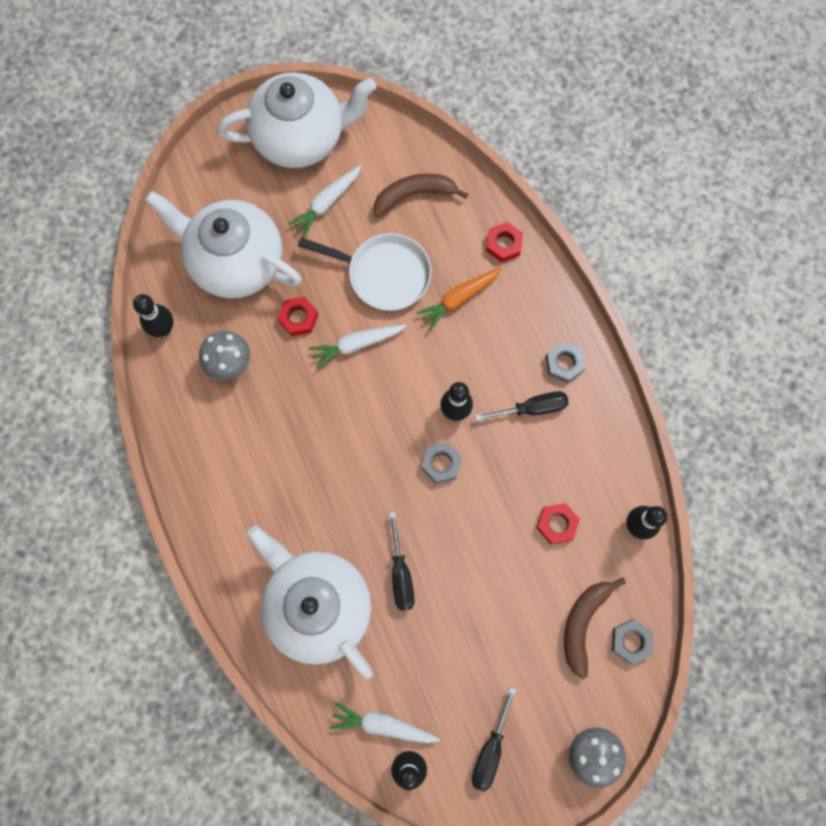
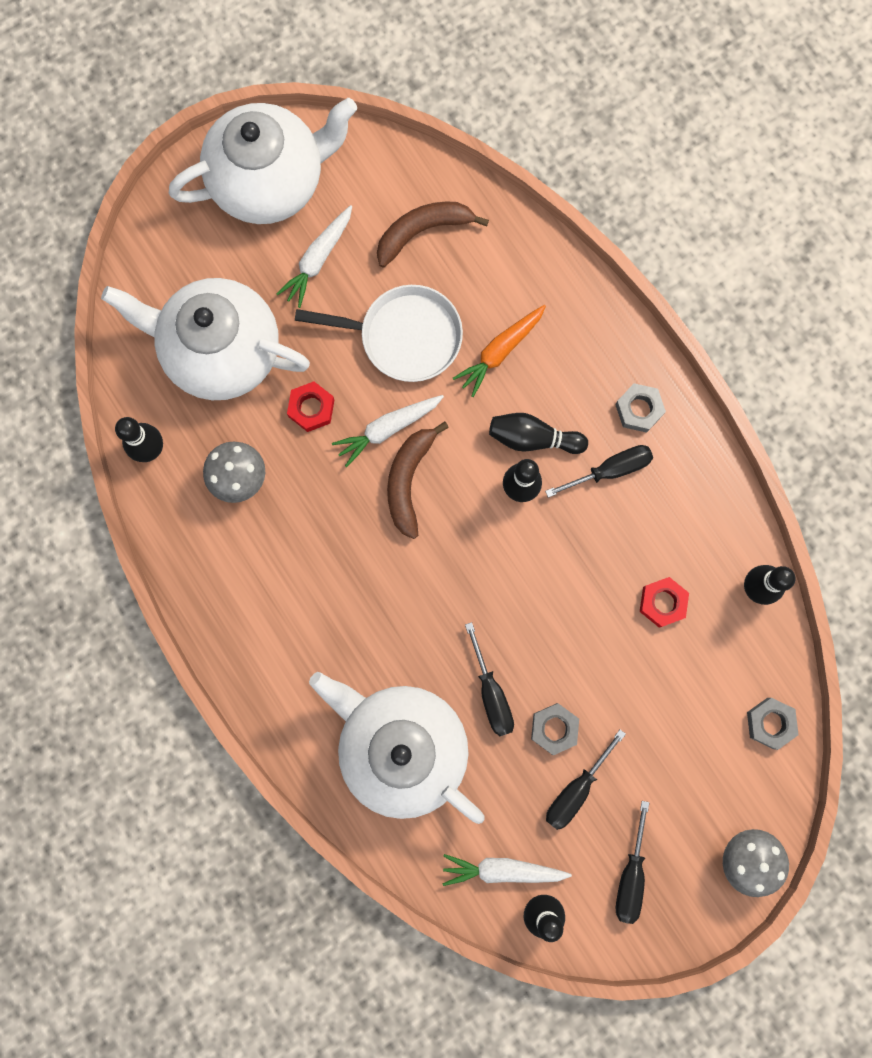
camera: 10 degrees left, 5 degrees up
grey nut [421,442,462,484] -> grey nut moved to [531,703,579,755]
red nut [486,222,523,263] -> none
brown banana [564,578,626,679] -> brown banana moved to [387,422,449,539]
none -> black bowling pin [489,413,588,454]
none -> black screwdriver [546,730,626,830]

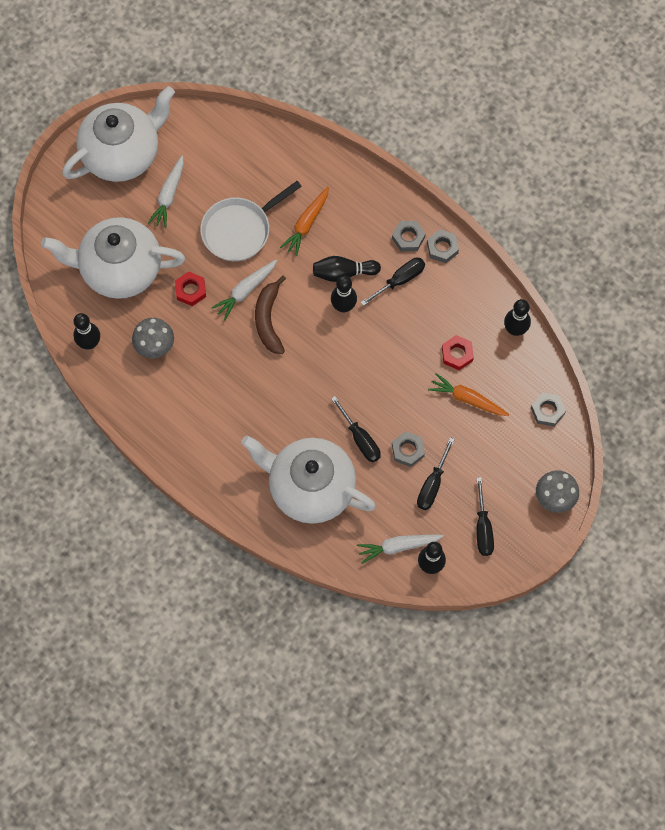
camera: 15 degrees left, 10 degrees down
white pan [295,285,463,382] -> white pan turned 150 degrees clockwise [200,181,302,261]
brown banana [377,201,489,268] -> none
none -> grey nut [427,229,459,263]
none -> orange carrot [428,373,509,416]

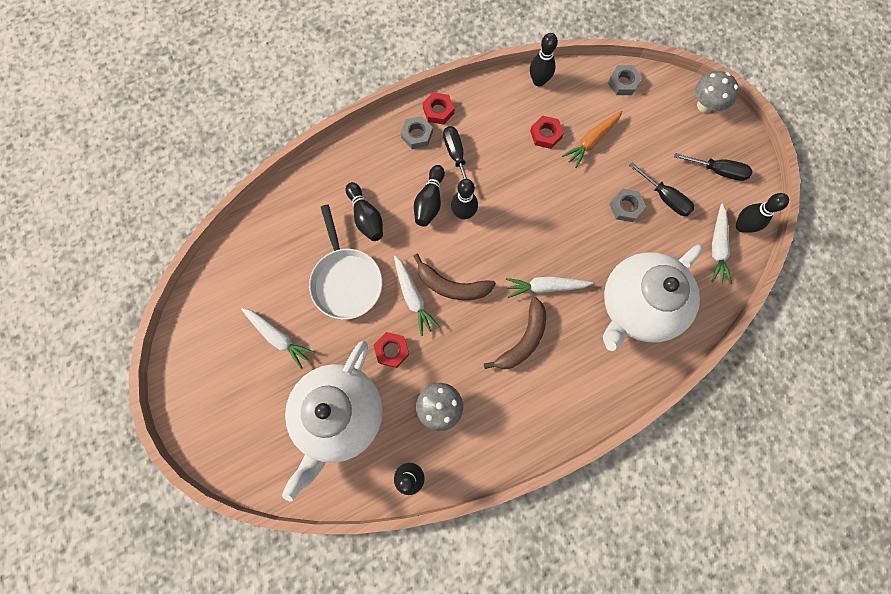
camera: 70 degrees left, 5 degrees up
white teapot [62,86,175,182] -> none
orange carrot [280,187,329,256] -> black bowling pin [346,182,383,241]
black screwdriver [331,396,381,462] -> none
grey nut [427,229,459,263] -> red nut [422,92,454,125]
none -> brown banana [484,297,546,369]
none -> white carrot [506,276,593,298]

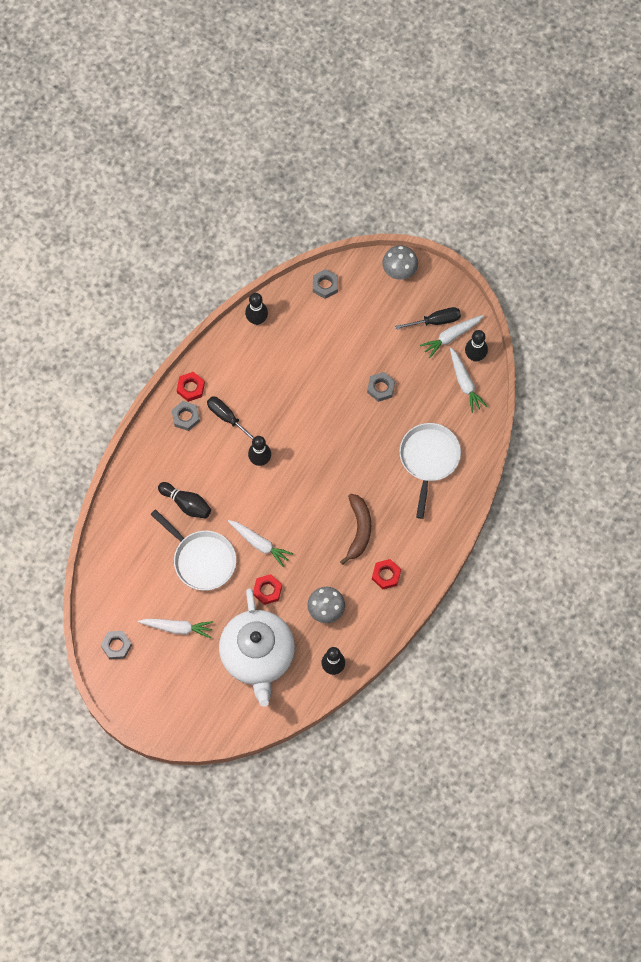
camera: 30 degrees left, 5 degrees down
brown banana [413,254,496,300] -> none
black bowling pin [414,165,445,227] -> none
white carrot [506,276,593,298] -> white carrot moved to [420,315,484,358]
red nut [530,116,564,149] -> red nut moved to [372,559,401,590]
orange carrot [562,110,623,168] -> none
white teapot [603,245,703,351] -> white pan [399,423,461,519]
black screwdriver [629,162,695,216] -> none
none -> grey nut [101,631,132,660]

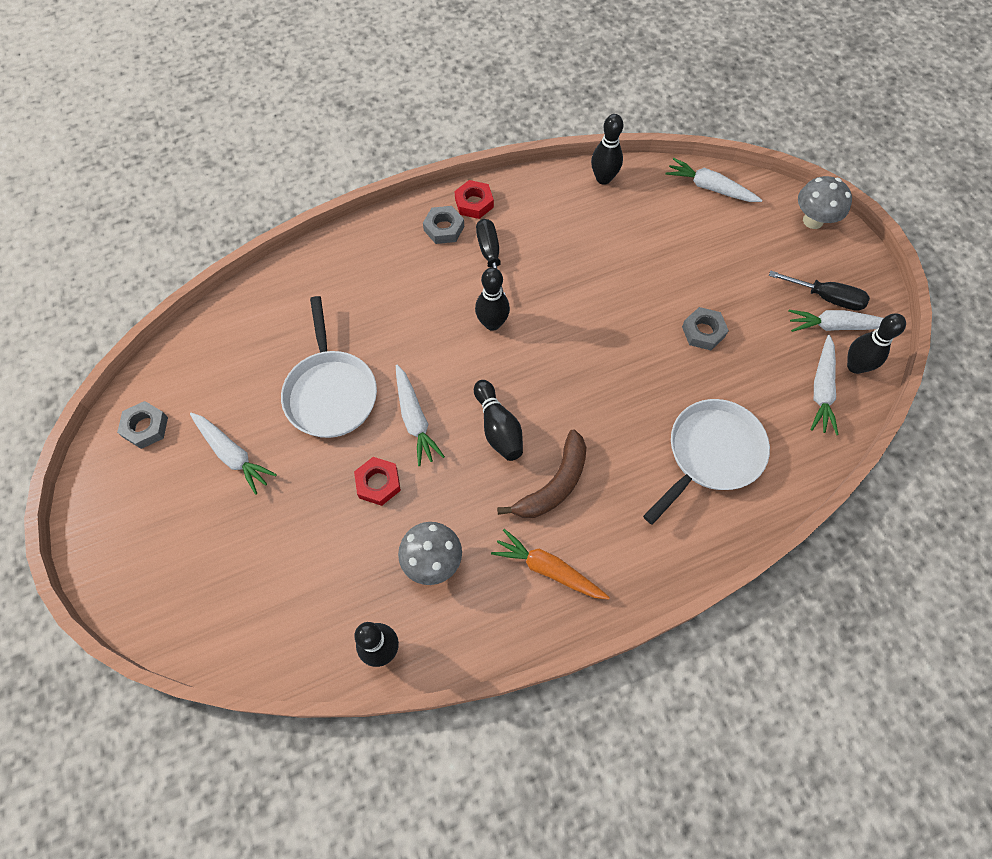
camera: 35 degrees right, 5 degrees down
black bowling pin [158,482,211,519] -> black bowling pin moved to [474,380,523,461]
white teapot [219,588,295,707] -> none
grey nut [313,269,338,299] -> white carrot [665,158,763,202]
red nut [372,559,401,590] -> orange carrot [491,529,610,599]

